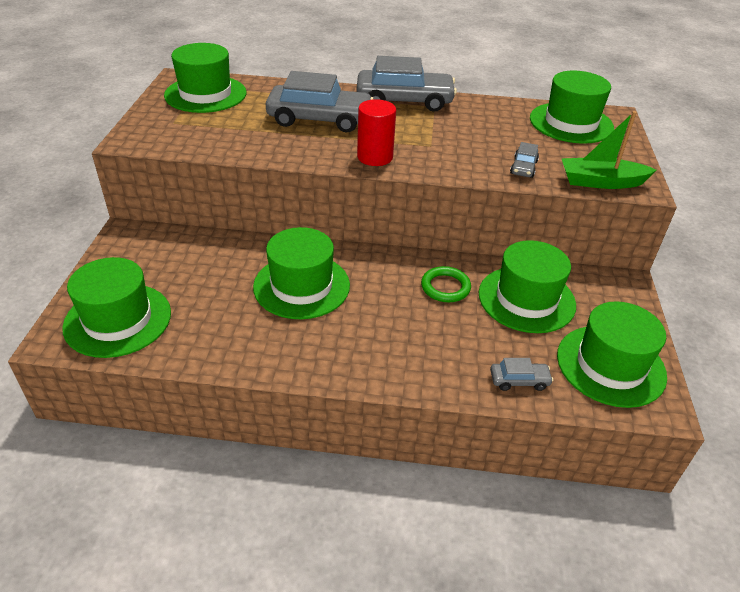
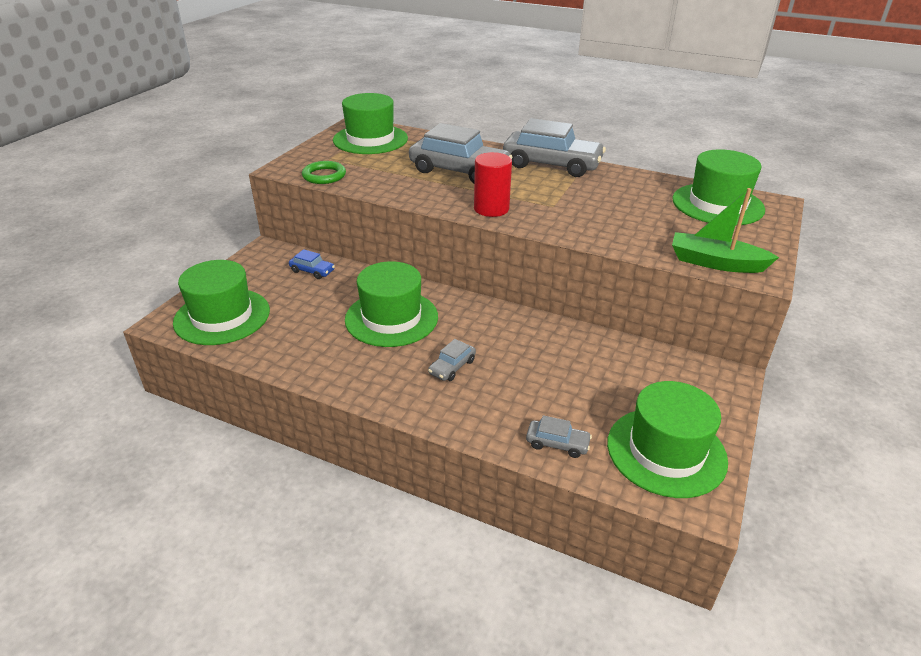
camera: 20 degrees right, 5 degrees down
green ring [421,266,471,302] -> green ring moved to [302,161,346,184]
green hat [479,240,576,333] -> none
grey car [510,142,539,178] -> grey car moved to [428,339,476,381]
none -> blue car [289,249,335,279]

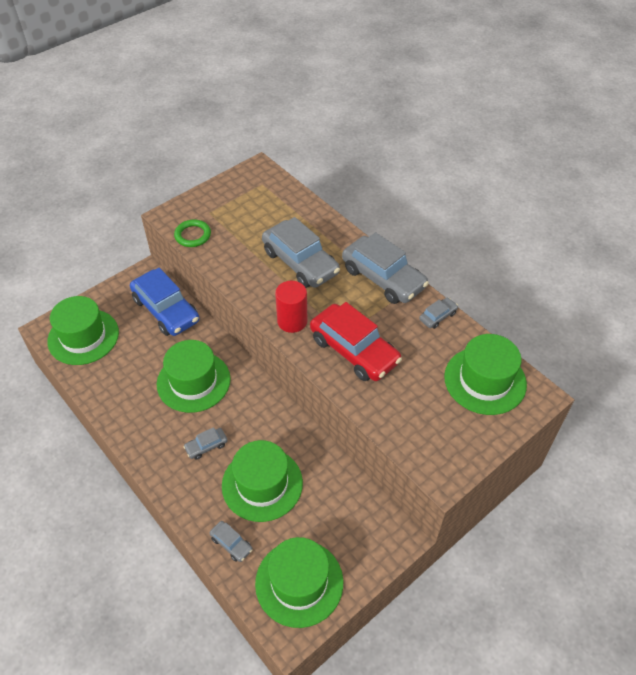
camera: 25 degrees right, 15 degrees up
blue car [289,249,335,279] -> blue car [130,268,199,336], size x2.25
green hat [333,93,408,154] -> green hat moved to [222,440,303,522]
green boat [672,188,779,273] -> none
none -> red car [310,302,402,381]
none -> grey car [419,298,458,329]

